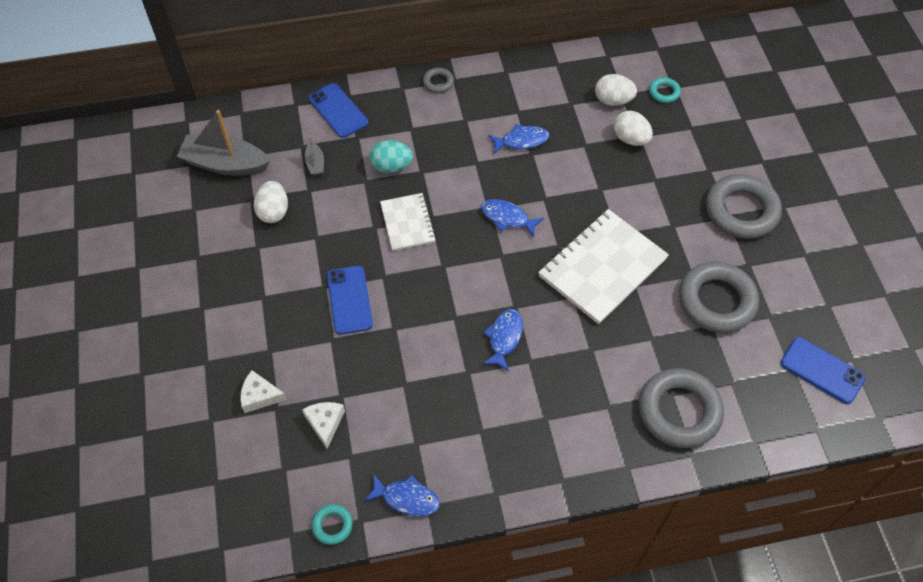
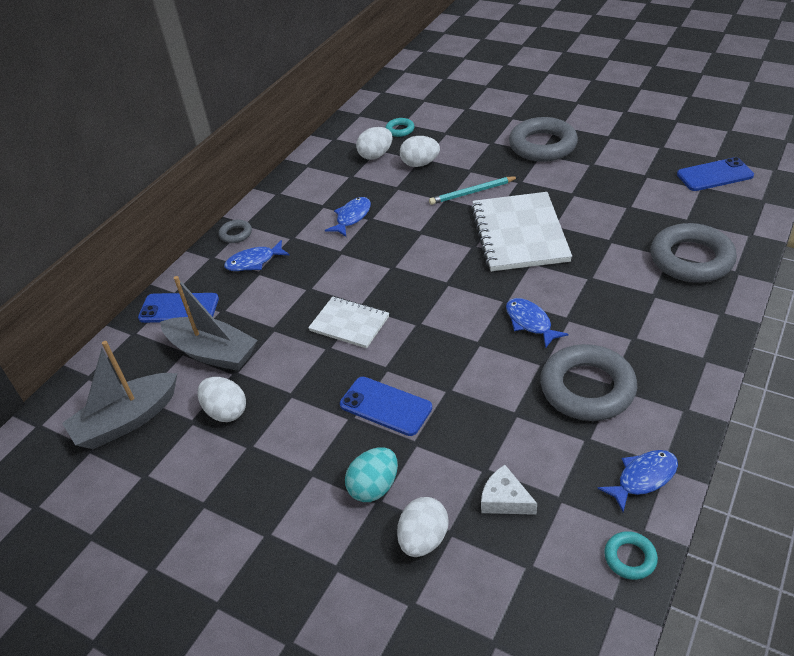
camera: 45 degrees left, 15 degrees down
white cheese [240,370,287,413] -> white egg [397,497,449,557]
grey boat [305,135,324,176] -> grey boat [160,276,257,371], size x2.20
turquoise egg [370,140,413,173] -> turquoise egg moved to [345,447,398,502]
blue fish [481,199,544,237] -> blue fish moved to [224,240,290,271]
grey ring [679,262,759,333] -> grey ring moved to [540,344,637,421]
none -> turquoise pencil [429,176,518,205]

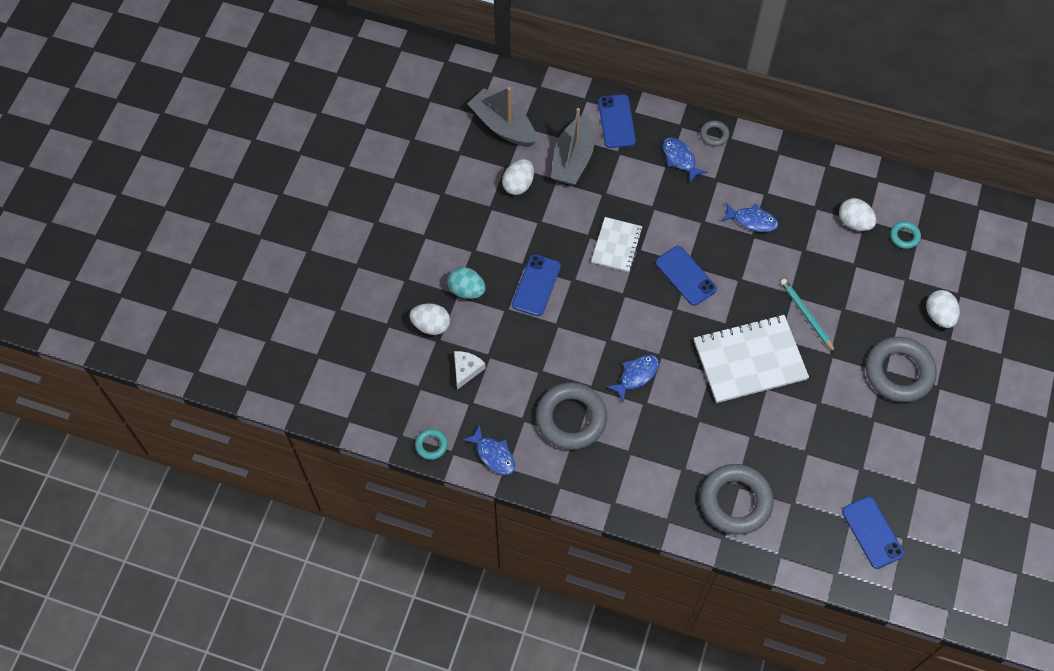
camera: 75 degrees right, 20 degrees up
white egg [400,136,440,167] -> white egg moved to [926,290,960,328]
none -> blue phone [656,246,717,306]

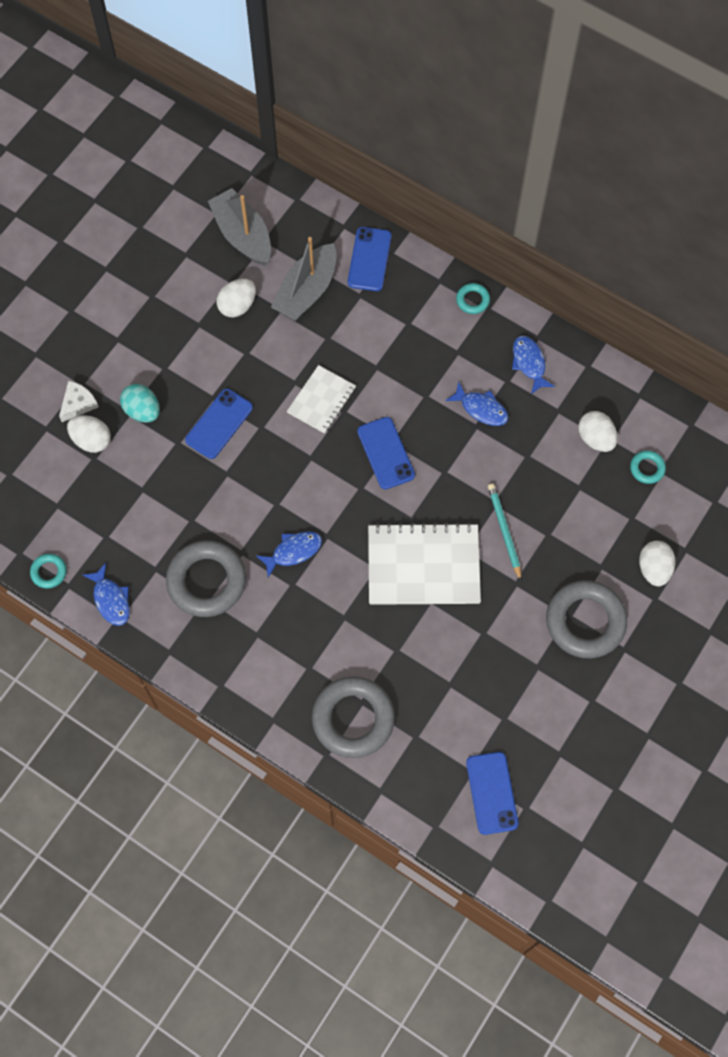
camera: 15 degrees right, 5 degrees up
white cheese [454,351,486,390] -> white cheese moved to [59,381,99,422]
blue fish [663,137,707,182] -> blue fish moved to [512,336,555,394]
grey ring [700,120,729,146] -> turquoise ring [456,283,490,314]

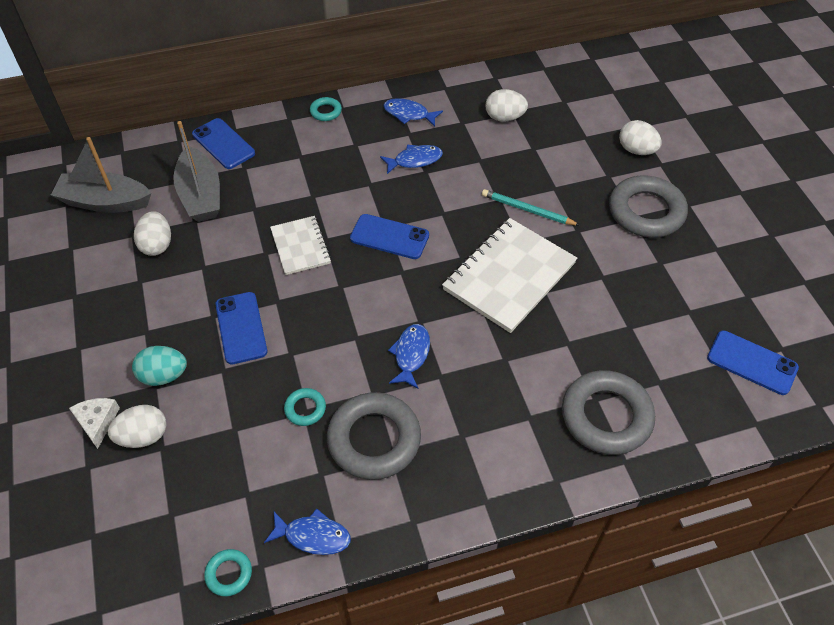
camera: 50 degrees left, 15 degrees down
turquoise ring [630,451,666,484] -> turquoise ring moved to [284,388,326,426]

